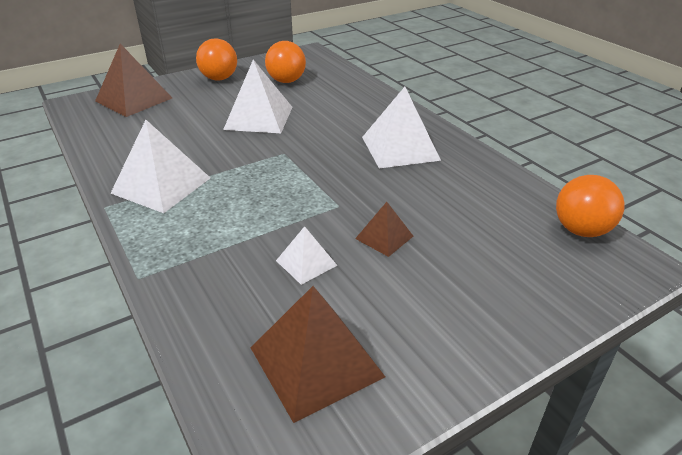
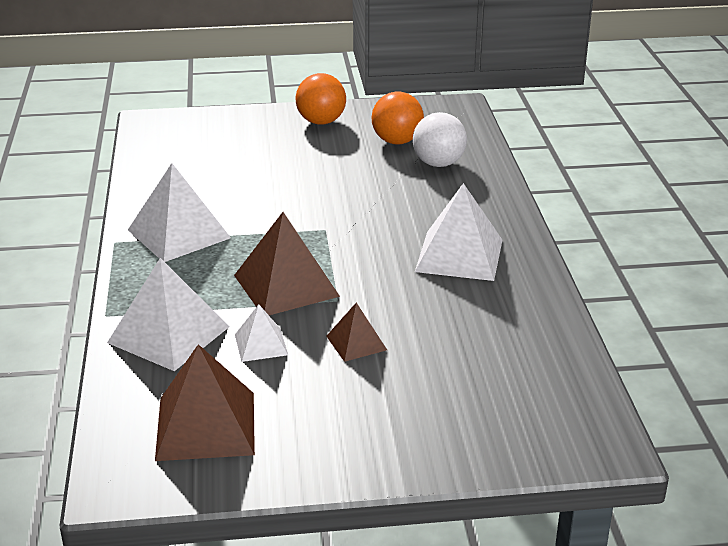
camera: 25 degrees right, 5 degrees down
brown pyramid [95,44,172,117] -> brown pyramid moved to [234,212,340,315]
white pyramid [223,60,292,133] -> white pyramid moved to [107,258,229,371]
orange ball [556,175,625,237] -> none
none -> white ball [413,112,467,167]

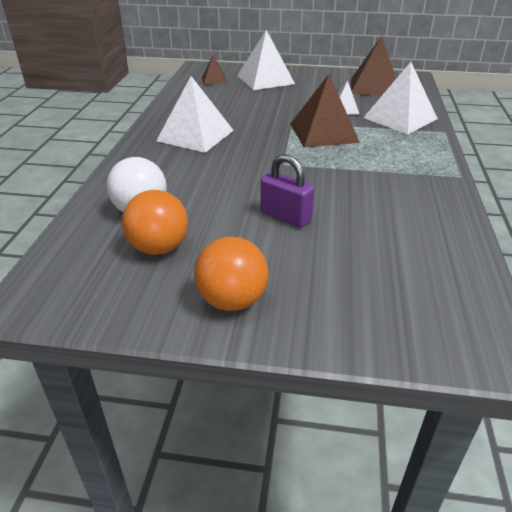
camera: 165 degrees left, 5 degrees up
white pyramid [128,163,231,262] -> white pyramid moved to [237,30,295,90]
brown pyramid [326,303,387,362] -> brown pyramid moved to [202,55,228,85]
none -> purple padlock [261,154,314,228]

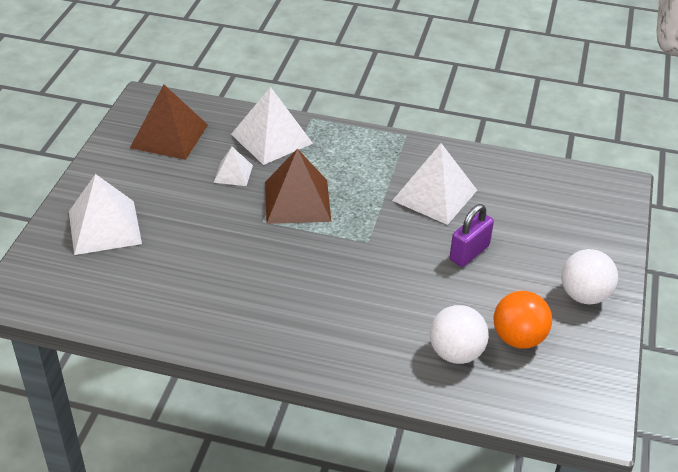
camera: 85 degrees left, 5 degrees up
white pyramid [156,76,234,153] -> white pyramid moved to [392,143,477,225]
orange ball [194,236,269,311] -> white ball [561,249,618,305]
brown pyramid [202,55,228,85] -> none

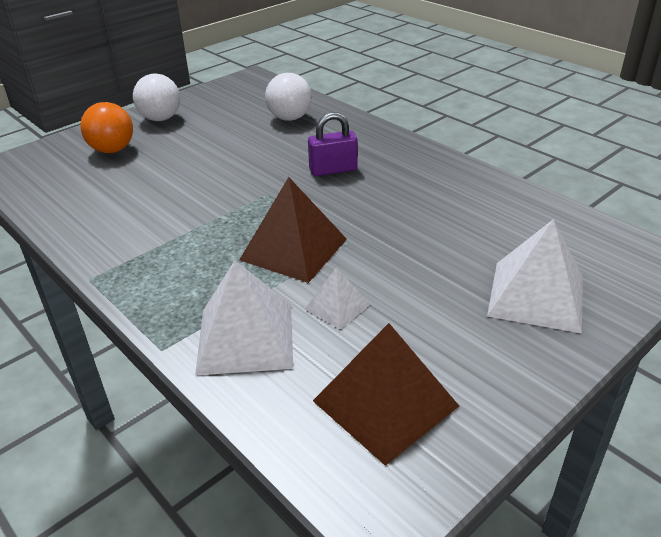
camera: 145 degrees left, 5 degrees down
white pyramid [392,143,477,225] -> none
purple padlock [450,204,494,267] -> purple padlock moved to [308,112,358,176]
orange ball [493,291,552,348] -> orange ball moved to [80,102,133,153]

